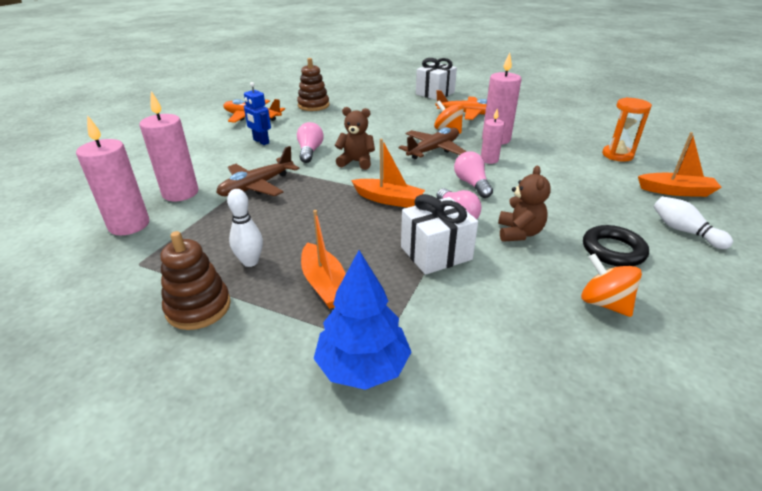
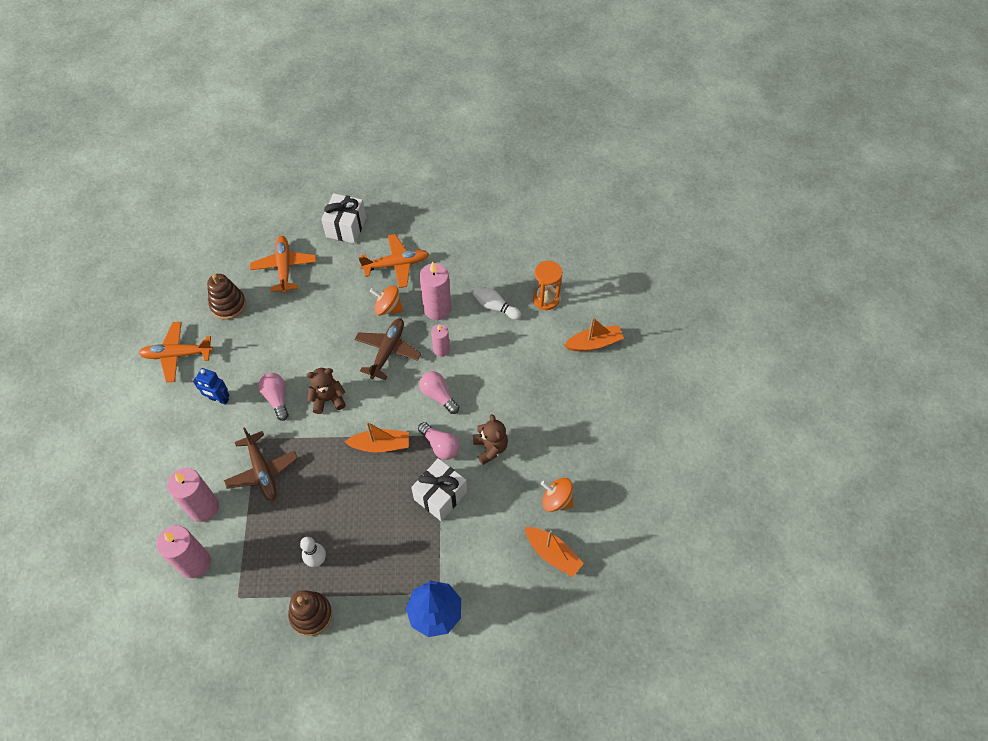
camera: 25 degrees left, 25 degrees up
brown plane [216,146,300,196] -> brown plane turned 45 degrees counterclockwise [224,427,298,501]
orange boat [301,210,346,309] -> orange boat moved to [525,527,584,577]
black ring [583,225,649,267] -> none
white bowling pin [654,196,733,249] -> white bowling pin moved to [473,286,521,320]
none -> orange plane [250,236,316,293]

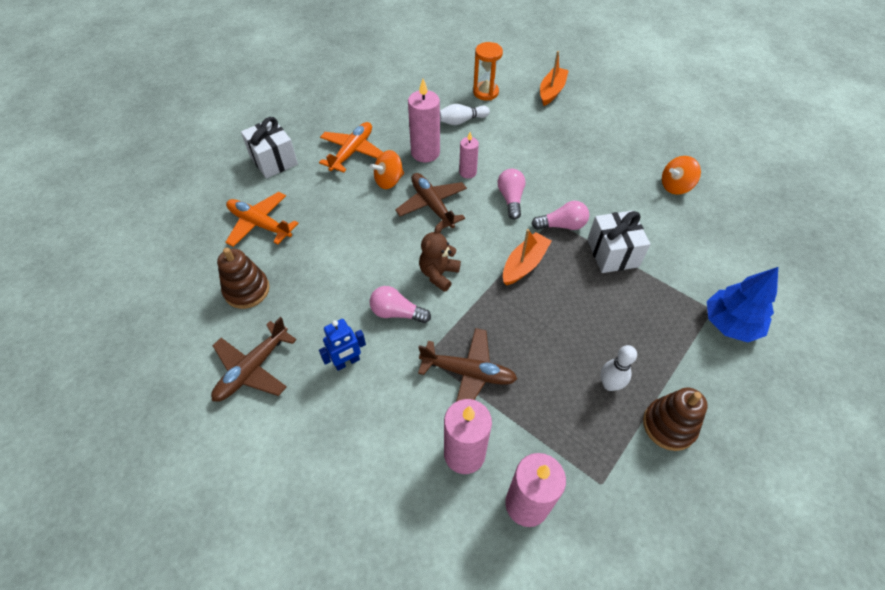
camera: 50 degrees left, 5 degrees down
orange plane [139,322,213,382] -> brown plane [211,317,297,402]
pink light bulb [419,371,459,414] -> pink light bulb turned 90 degrees clockwise [498,169,526,220]
brown teddy bear [473,414,508,465] -> none
orange boat [525,527,584,577] -> none

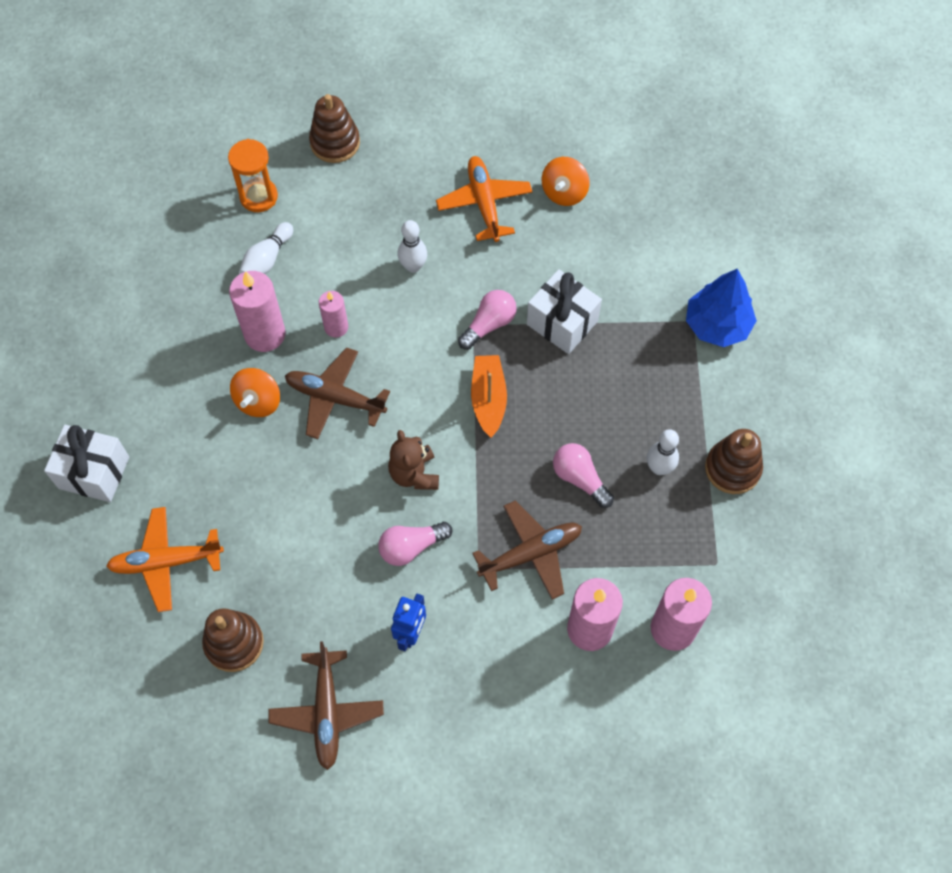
camera: 40 degrees left, 10 degrees up
orange plane [319,122,383,173] -> orange plane moved to [436,156,532,242]
pink light bulb [498,169,526,220] -> pink light bulb moved to [553,443,614,508]
orange boat [540,51,569,106] -> brown stacking toy [309,94,360,163]
none -> white bowling pin [398,220,427,273]

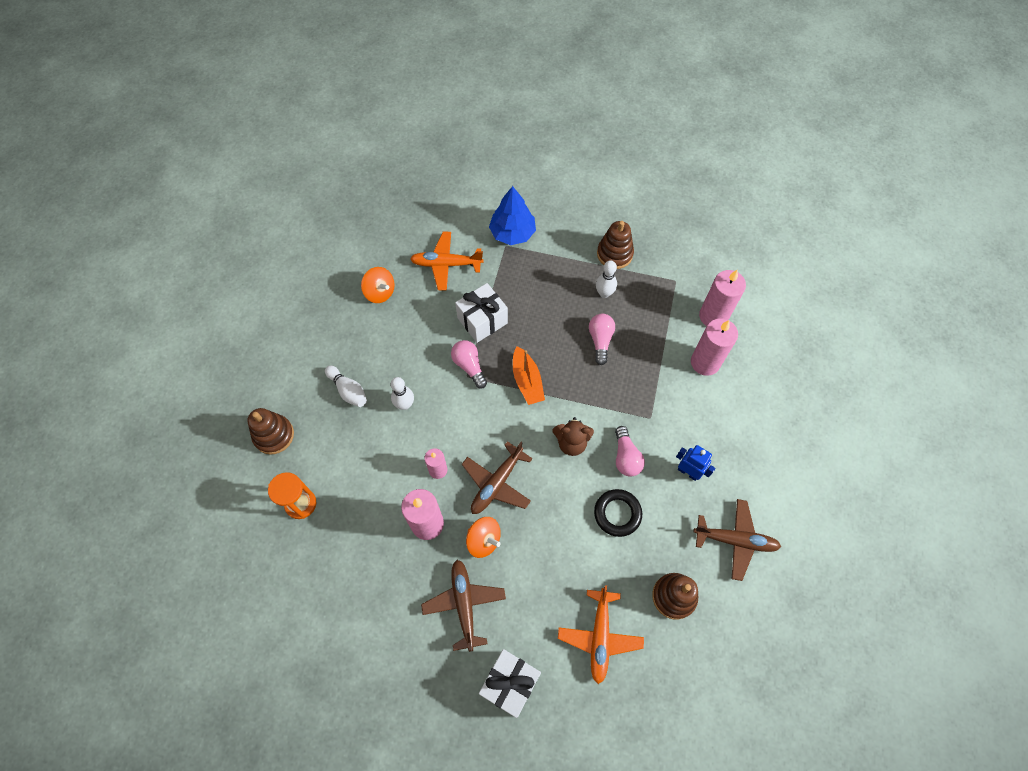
camera: 75 degrees left, 0 degrees up
white bowling pin [239,222,293,274] -> white bowling pin moved to [325,366,367,407]
orange plane [436,156,532,242] -> orange plane moved to [410,232,484,291]
orange boat [471,355,507,437] -> orange boat turned 120 degrees counterclockwise [513,346,545,405]
brown plane [472,500,582,600] -> brown plane moved to [421,560,506,652]
pink light bulb [553,443,614,508] -> pink light bulb turned 120 degrees clockwise [589,314,615,365]
none -> black ring [594,489,642,537]

